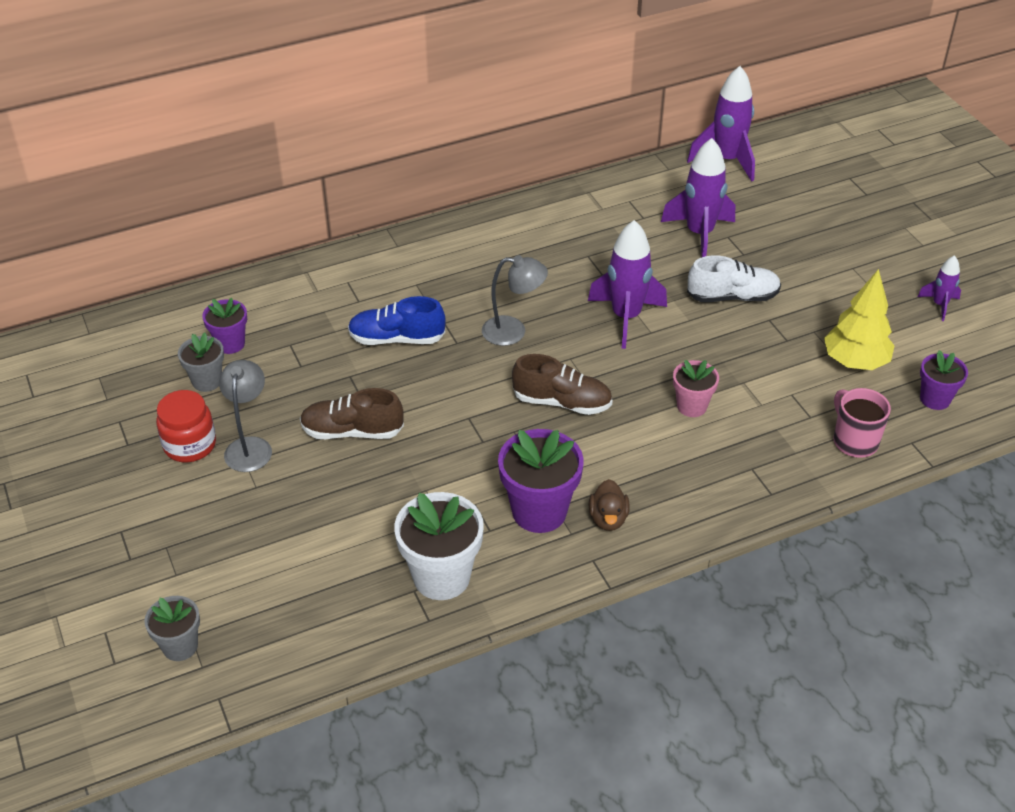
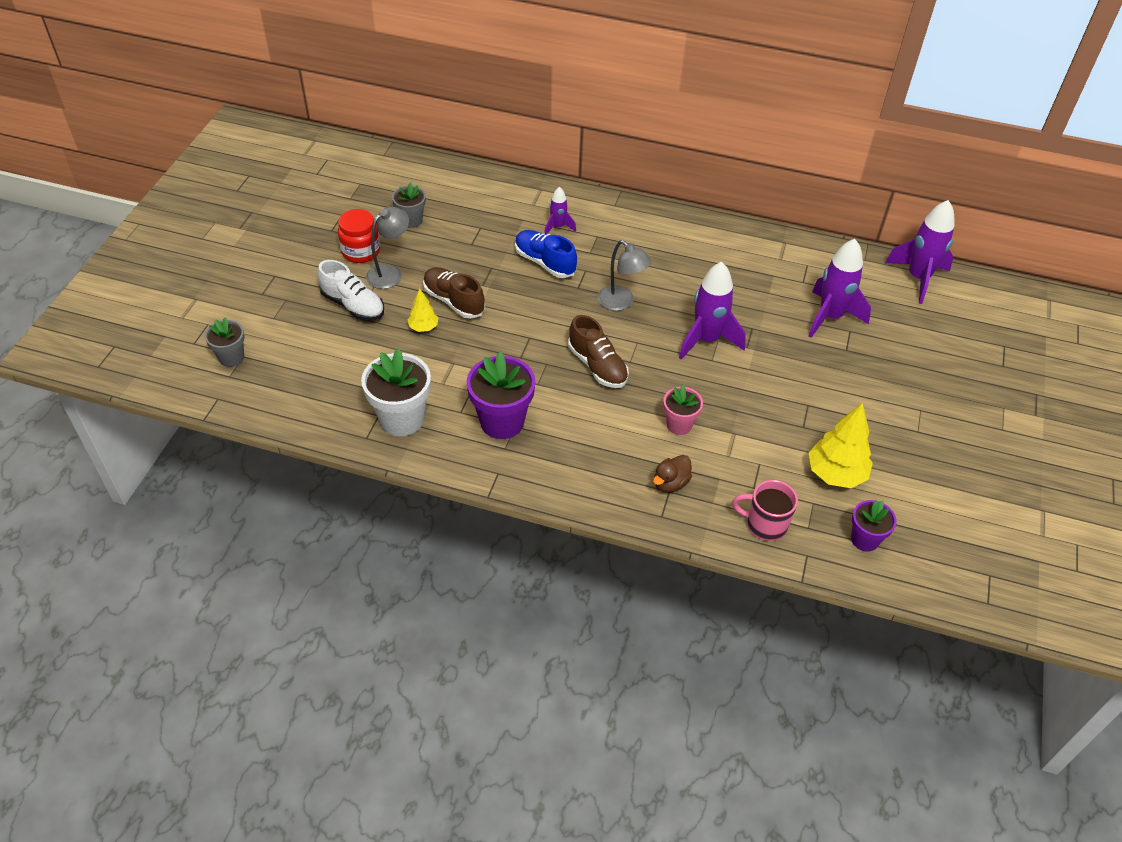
camera: 40 degrees right, 5 degrees up
purple flower pot [202,298,247,354] -> none
brown duck [589,479,630,531] -> brown duck moved to [653,455,692,493]
white shoe [687,255,781,302] -> white shoe moved to [317,260,384,321]
pink mug [834,388,891,458] -> pink mug turned 90 degrees counterclockwise [732,480,798,541]
purple rocket [917,255,961,321] -> purple rocket moved to [544,187,576,234]
none -> yellow tree [408,288,438,332]

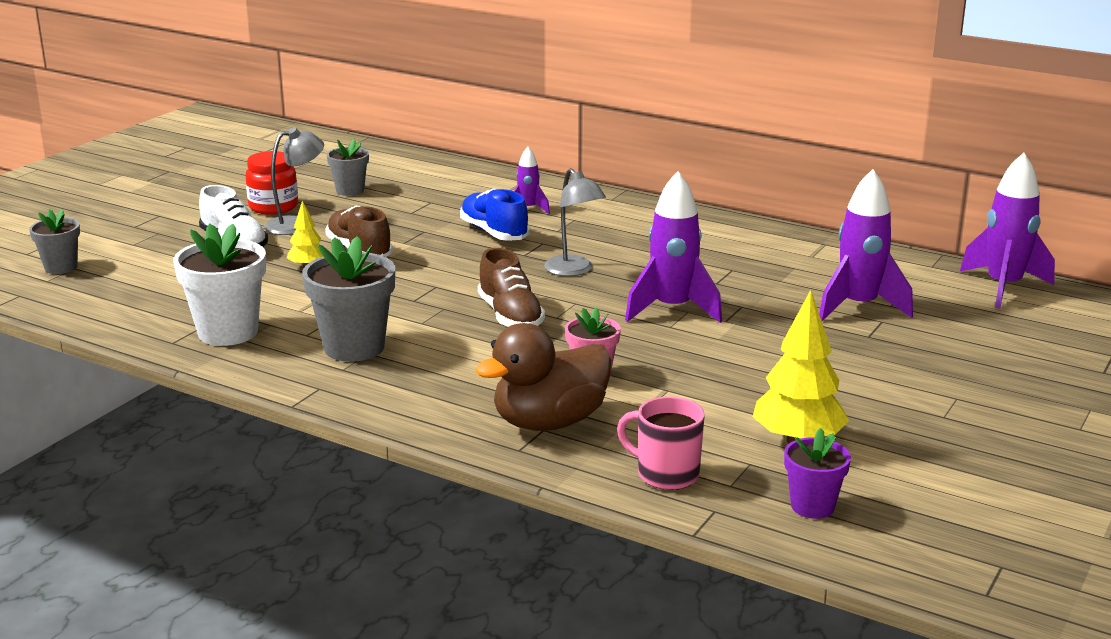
camera: 15 degrees right, 25 degrees down
purple flower pot [467,352,536,439] -> grey flower pot [302,236,395,362]
brown duck [653,455,692,493] -> brown duck [475,323,612,431], size x1.97

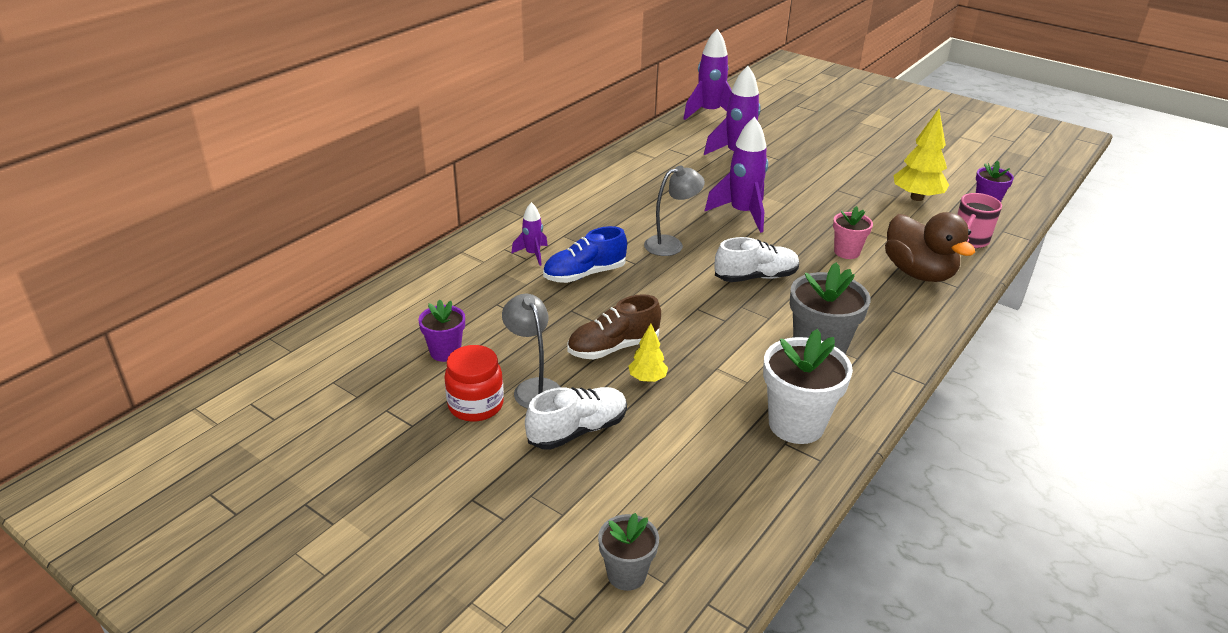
camera: 85 degrees left, 10 degrees up
grey flower pot [327,139,369,196] -> purple flower pot [418,299,465,362]
brown shoe [478,248,545,327] -> white shoe [715,237,799,282]

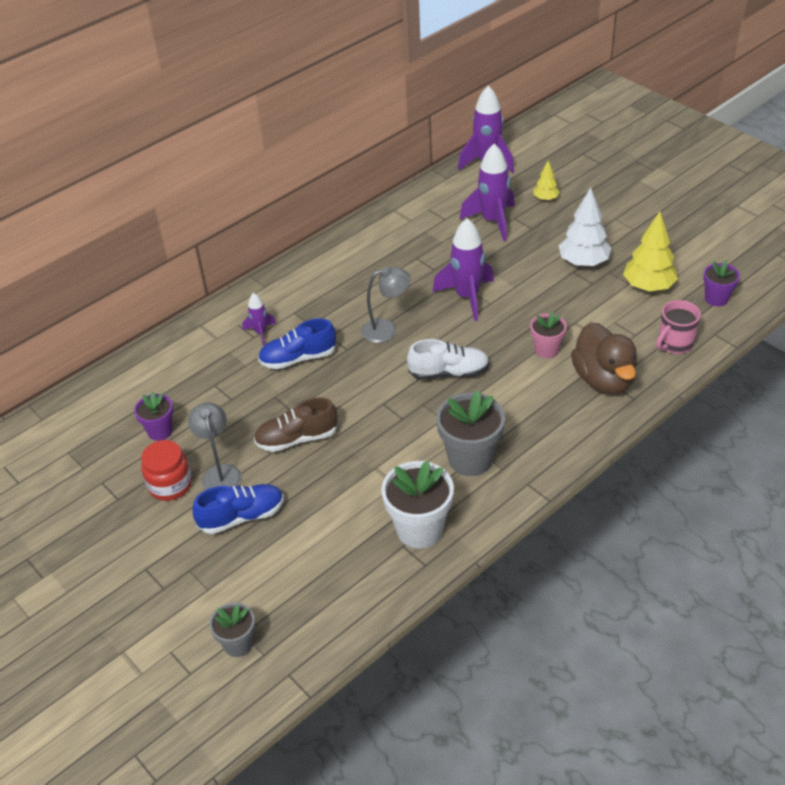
camera: 15 degrees right, 10 degrees up
white shoe [525,387,627,450] -> blue shoe [192,484,284,534]
yellow tree [629,324,668,382] -> yellow tree moved to [534,161,560,201]
none -> white tree [559,187,611,267]

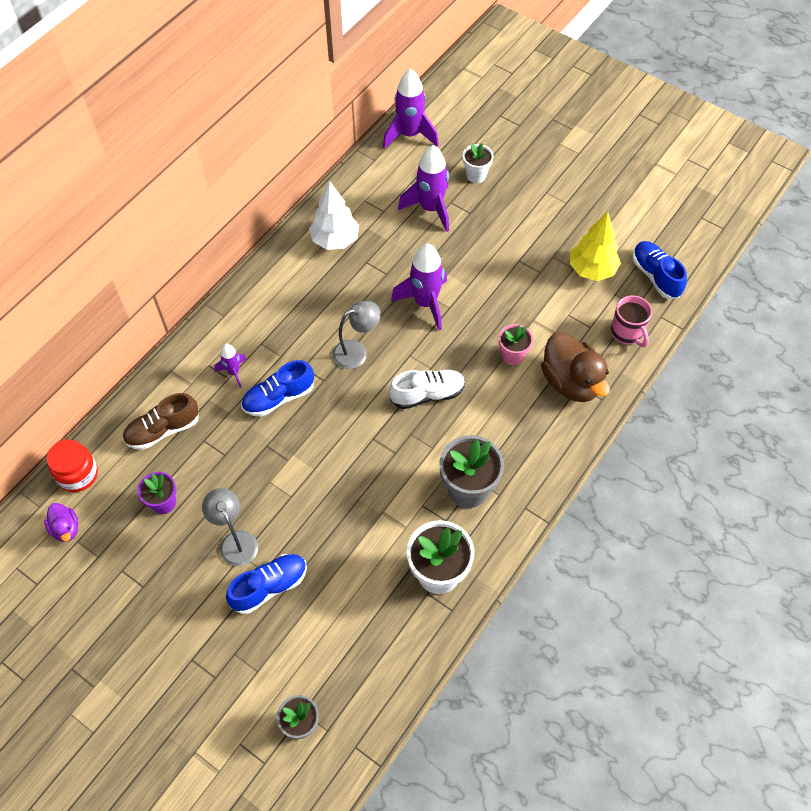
camera: 15 degrees left, 15 degrees up
red jar [141,440,192,501] -> red jar moved to [47,439,98,492]
brown shoe [254,397,338,452] -> brown shoe moved to [123,393,199,450]
yellow tree [534,161,560,201] -> white flower pot [463,143,494,183]
white tree [559,187,611,267] -> white tree moved to [309,181,359,250]
pink mug [656,300,701,354] -> pink mug turned 60 degrees counterclockwise [611,295,652,347]
purple flower pot [703,260,740,307] -> blue shoe [633,241,687,299]
none -> purple duck [44,503,78,542]

